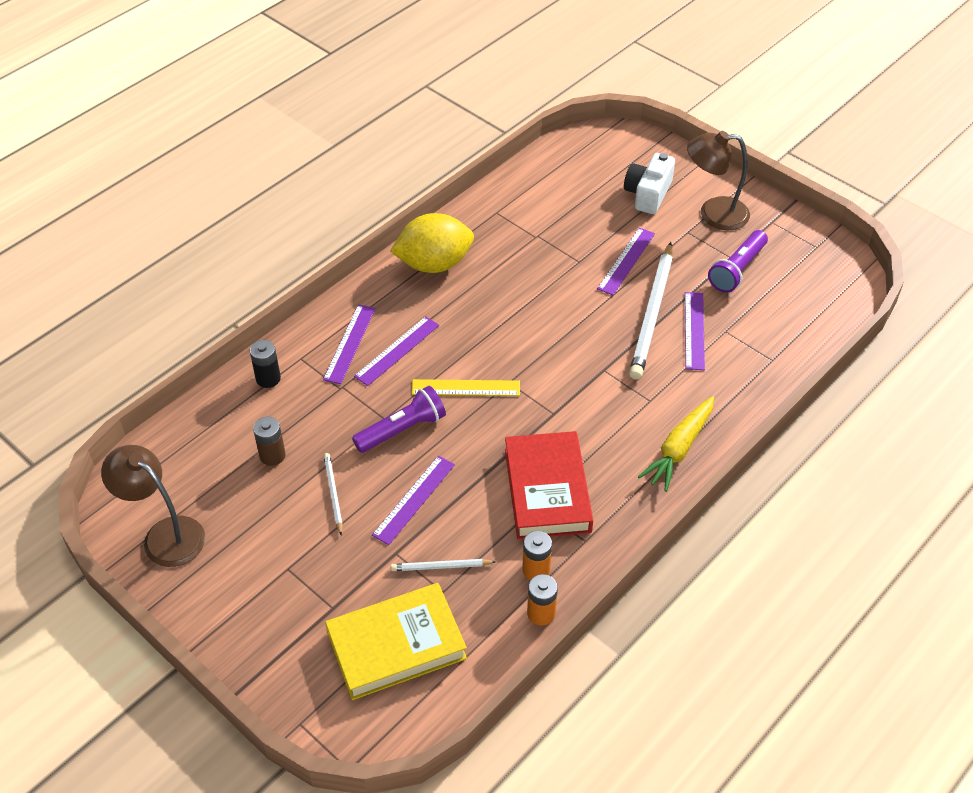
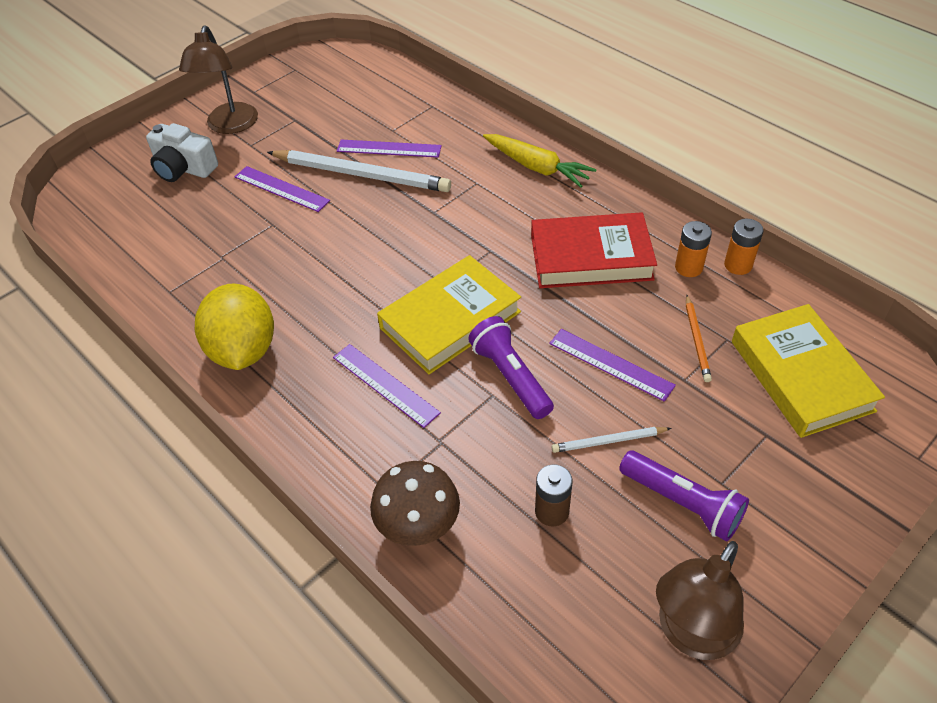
camera: 85 degrees left, 0 degrees up
black battery [250,340,281,388] -> brown mushroom [370,461,460,546]
purple ruler [323,304,375,384] -> none
white pencil [391,559,496,571] -> orange pencil [686,295,712,382]
yellow ruler [412,379,520,396] -> yellow book [377,255,521,374]
purple flashlight [708,230,768,293] -> purple flashlight moved to [619,450,749,541]

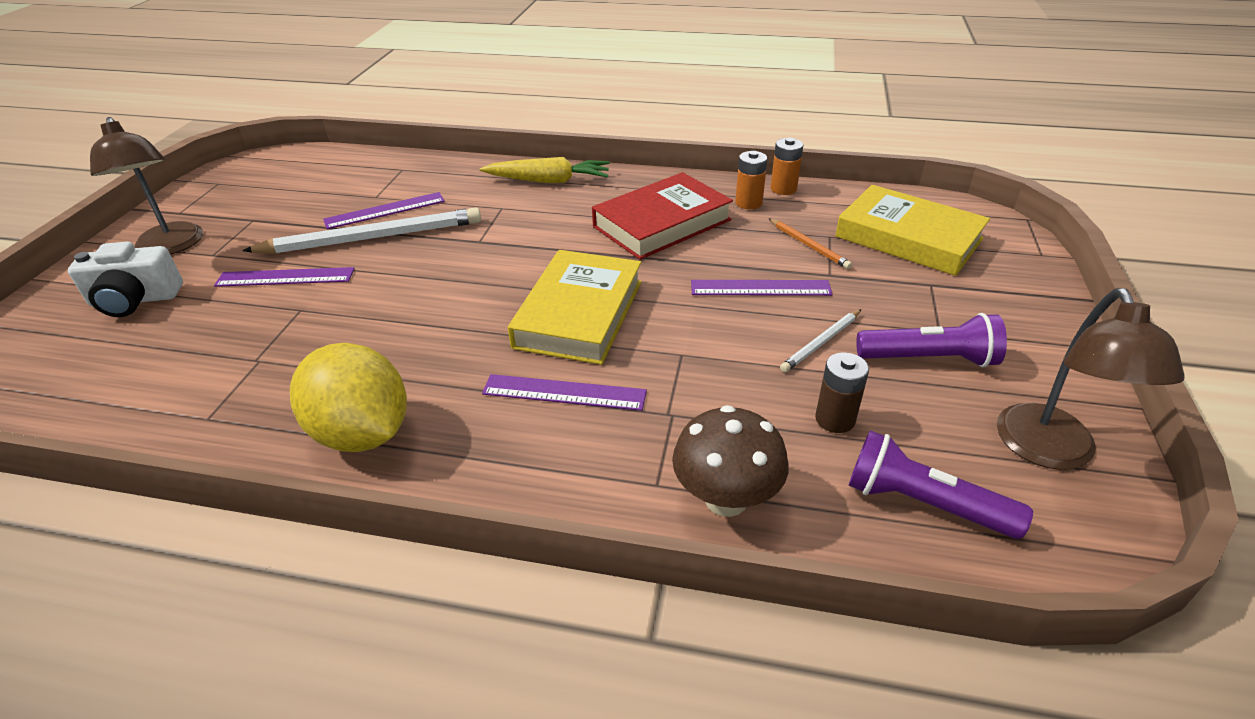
camera: 35 degrees left, 10 degrees down
purple flashlight [468,316,554,419] -> purple flashlight moved to [848,430,1033,539]

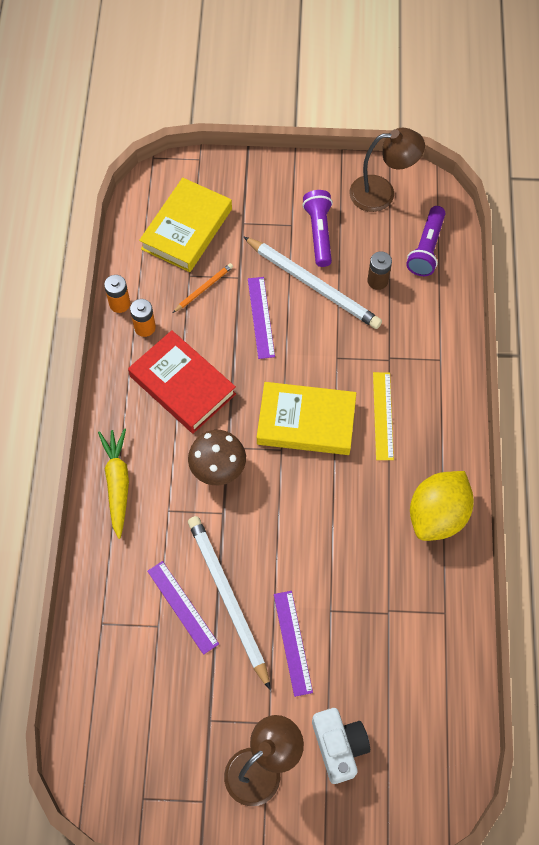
camera: 100 degrees left, 25 degrees up
purple ruler [482,374,647,411] -> yellow ruler [373,372,394,460]
brown mushroom [672,405,789,517] -> brown mushroom moved to [188,430,246,485]
white pencil [780,309,861,372] -> white pencil [243,236,382,329], size x2.12

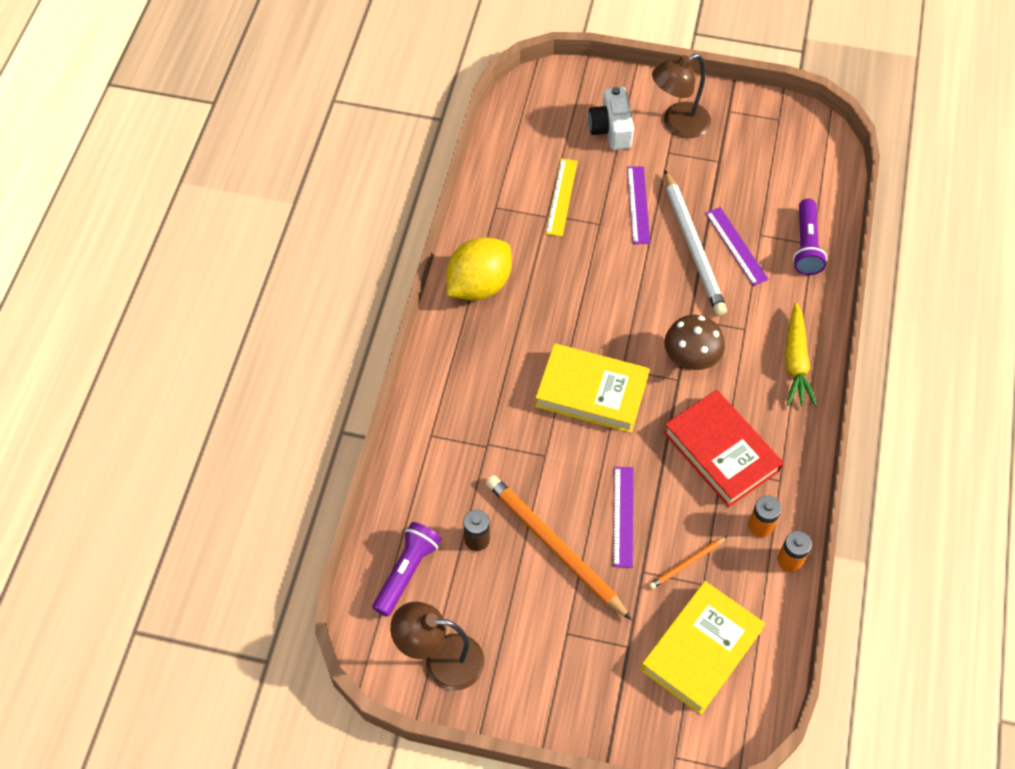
camera: 170 degrees left, 5 degrees down
white pencil [243,236,382,329] -> orange pencil [486,475,632,620]
purple flashlight [302,190,333,267] -> purple flashlight moved to [793,199,827,275]
yellow ruler [373,372,394,460] -> yellow ruler moved to [545,159,578,237]

